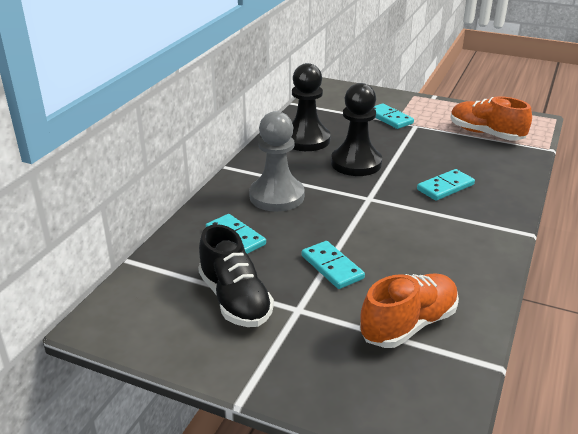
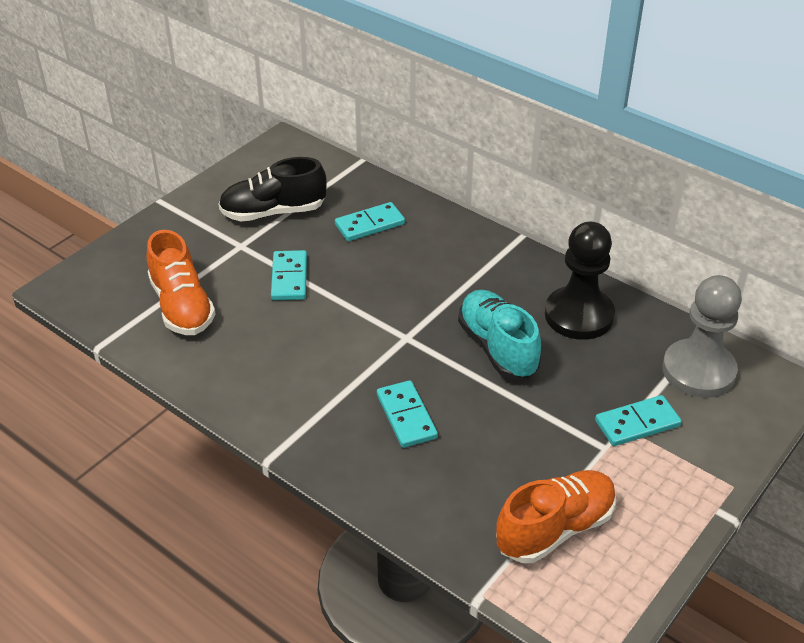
camera: 105 degrees right, 10 degrees up
grey pawn [249,111,305,212] -> grey pawn moved to [662,275,742,398]
turquoise domino [302,241,365,289] -> turquoise domino turned 75 degrees counterclockwise [271,250,307,300]
black pawn [331,83,382,176] -> turquoise shoe [458,290,541,379]

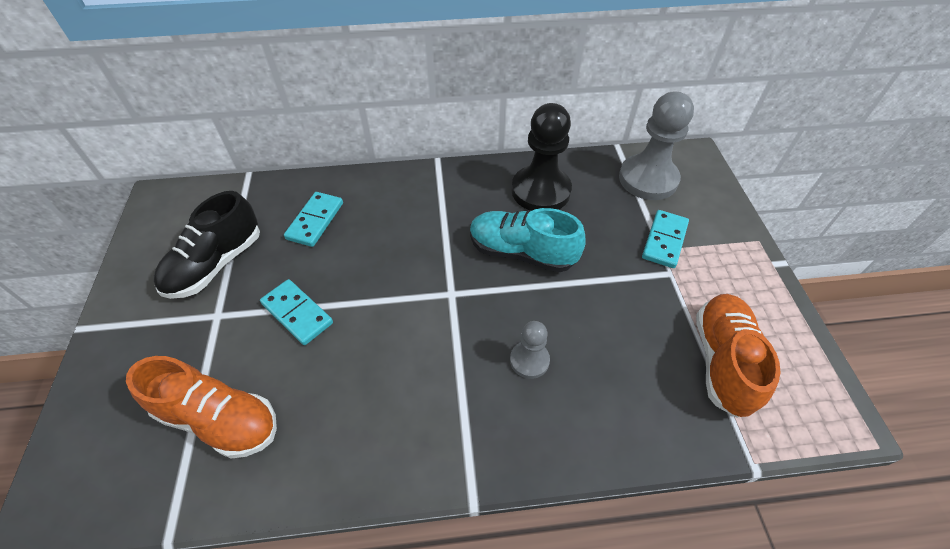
camera: 45 degrees left, 10 degrees up
turquoise domino [377,380,438,448] -> grey pawn [510,321,550,379]

